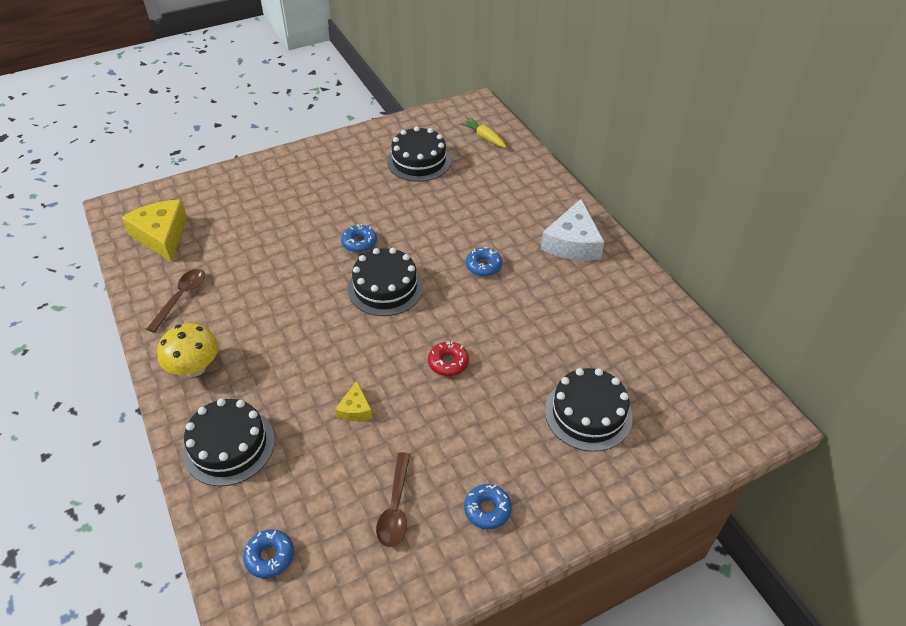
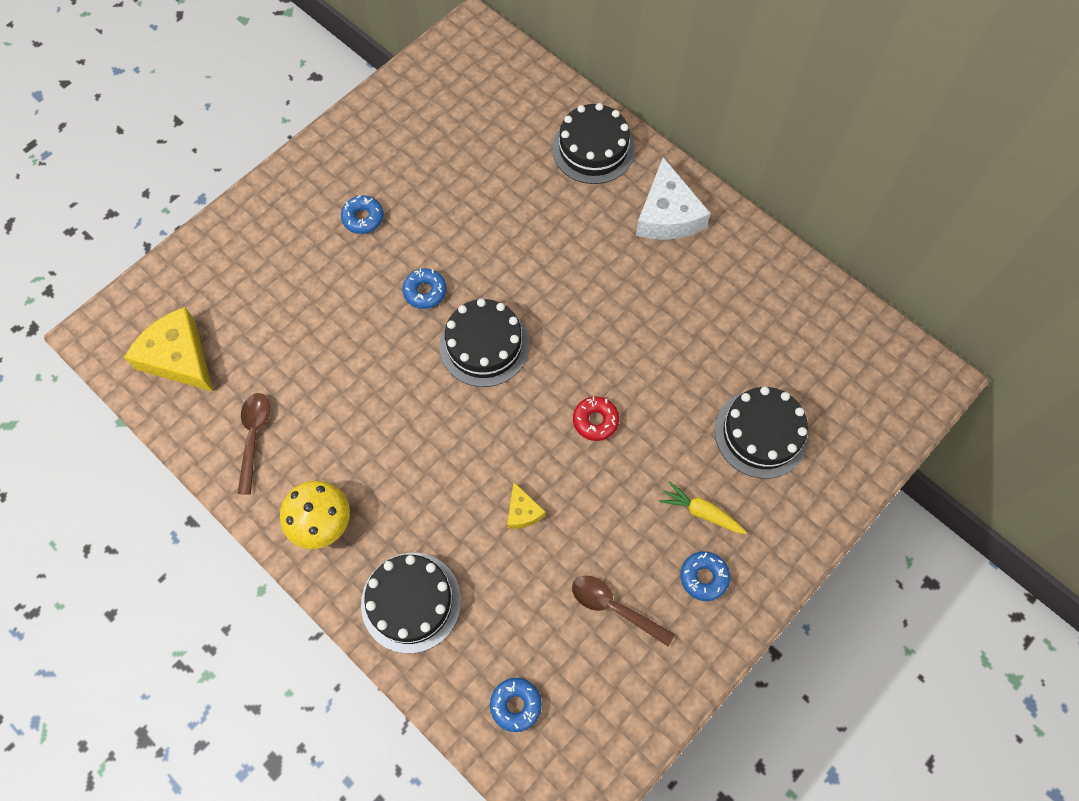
camera: 20 degrees left, 20 degrees up
brown spoon [376,452,410,547] -> brown spoon turned 135 degrees clockwise [572,576,675,646]
black cake [387,126,451,182] -> black cake moved to [552,103,635,184]
yellow carrot [461,118,506,148] -> yellow carrot moved to [660,481,747,534]
blue donut [466,247,502,276] -> blue donut moved to [341,195,384,234]

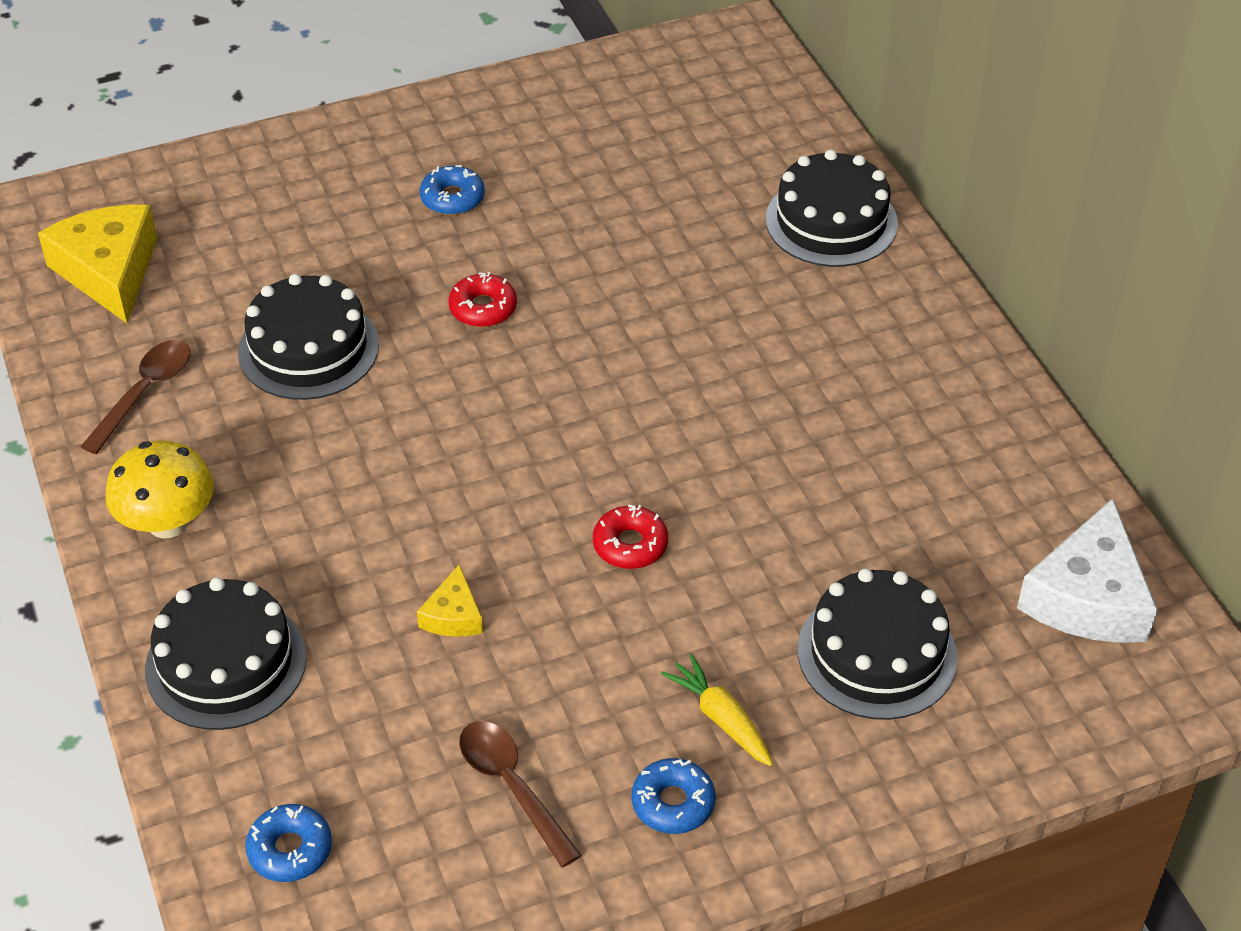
camera: 25 degrees right, 20 degrees down
blue donut [402,268,447,309] -> red donut [448,272,517,327]
black cake [440,298,529,387] -> black cake moved to [238,274,379,400]
white cheese [636,157,711,240] -> white cheese moved to [1017,498,1157,643]

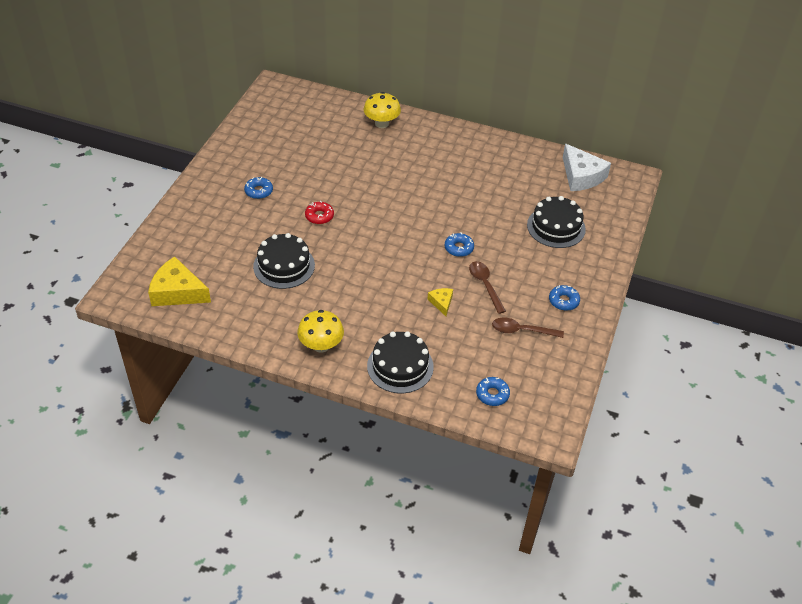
camera: 50 degrees left, 0 degrees up
brown spoon [80,340,190,454] -> brown spoon moved to [469,261,506,314]
yellow cheese [417,564,483,637] -> yellow cheese turned 150 degrees counterclockwise [427,288,453,316]
red donut [593,505,668,569] -> blue donut [445,232,474,257]
yellow carrot [661,653,773,767] -> none
black cake [765,150,898,267] -> yellow mushroom [363,92,401,128]

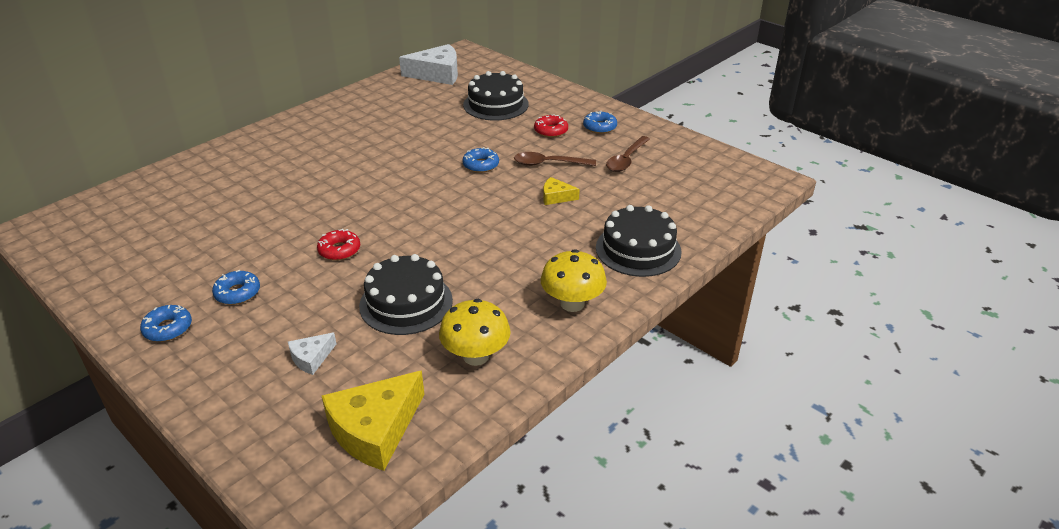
camera: 65 degrees left, 10 degrees down
yellow mushroom [363,92,401,128] -> yellow mushroom moved to [439,299,511,366]
blue donut [476,377,510,406] -> blue donut moved to [140,305,192,342]
none -> white cheese [288,332,336,375]
none -> red donut [534,114,568,138]

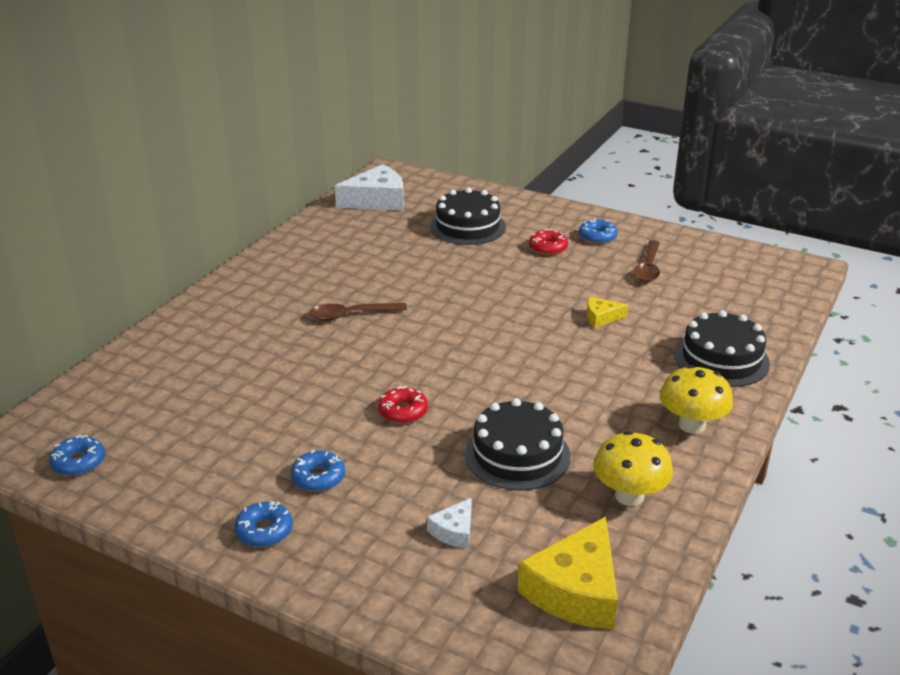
camera: 15 degrees left, 5 degrees down
blue donut [462,147,499,173] -> blue donut moved to [49,435,105,476]
brown spoon [514,152,596,166] -> brown spoon moved to [309,303,407,321]

